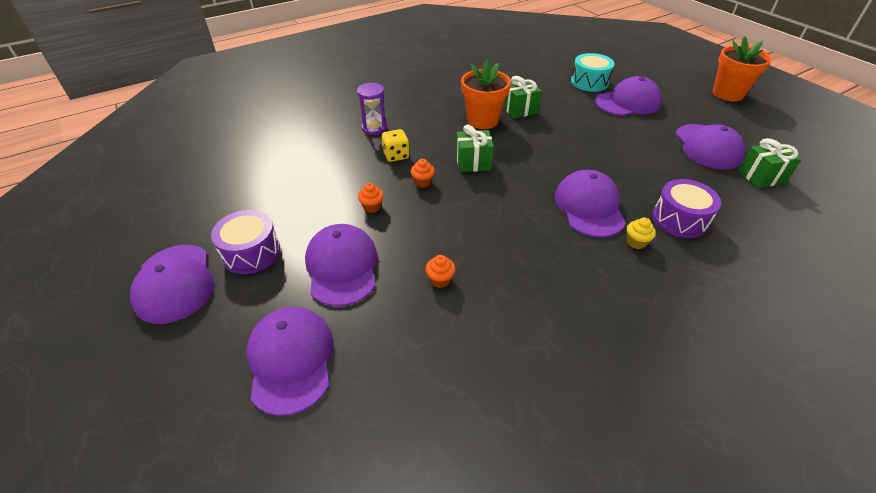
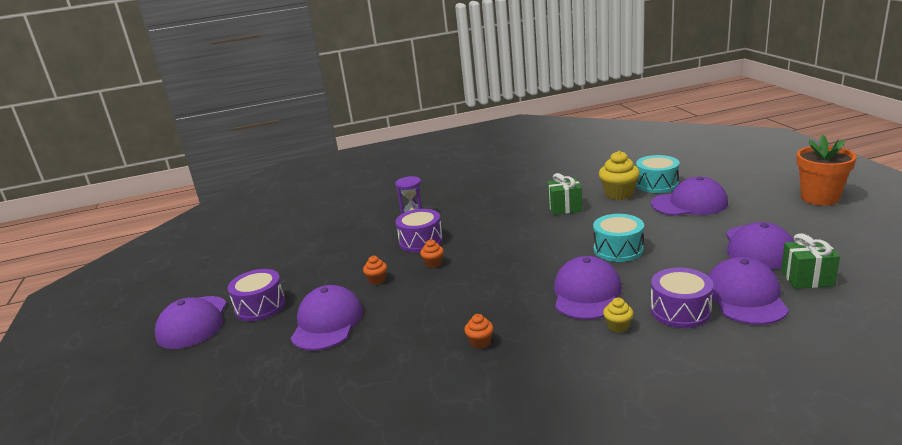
camera: 20 degrees right, 20 degrees down
purple cap [246,307,334,416] -> purple cap moved to [708,257,789,325]
yellow dice [381,129,410,162] -> purple drum [396,209,443,252]
orange cupcake [425,255,456,288] -> orange cupcake moved to [464,314,494,349]
green gift [456,124,494,172] -> none
orange flower pot [461,60,511,129] -> none
none -> turquoise drum [593,214,644,262]
none -> yellow cupcake [599,151,640,200]

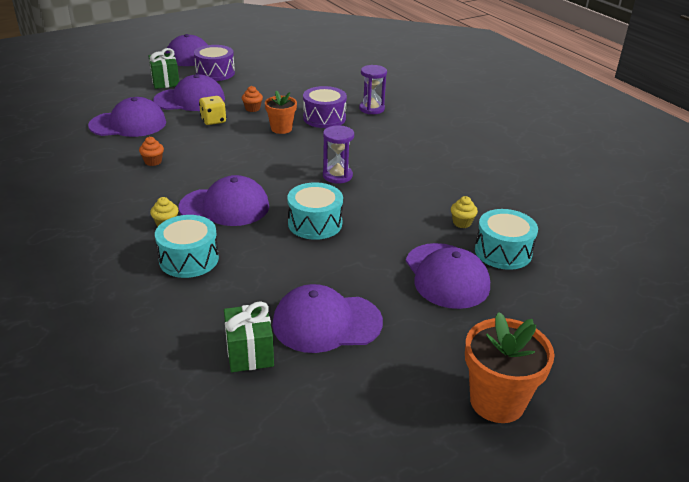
camera: 70 degrees right, 10 degrees up
orange cupcake [420,239,444,268] -> orange flower pot [265,91,297,134]
green gift [547,173,582,215] -> green gift moved to [149,48,179,89]
yellow cupcake [599,151,640,200] -> yellow cupcake [451,196,478,228], size x0.52
purple drum [651,267,714,328] -> turquoise drum [155,215,219,278]
purple cap [708,257,789,325] -> purple cap moved to [88,97,166,137]
none -> yellow dice [199,96,226,125]
none -> purple hourglass [323,125,354,183]

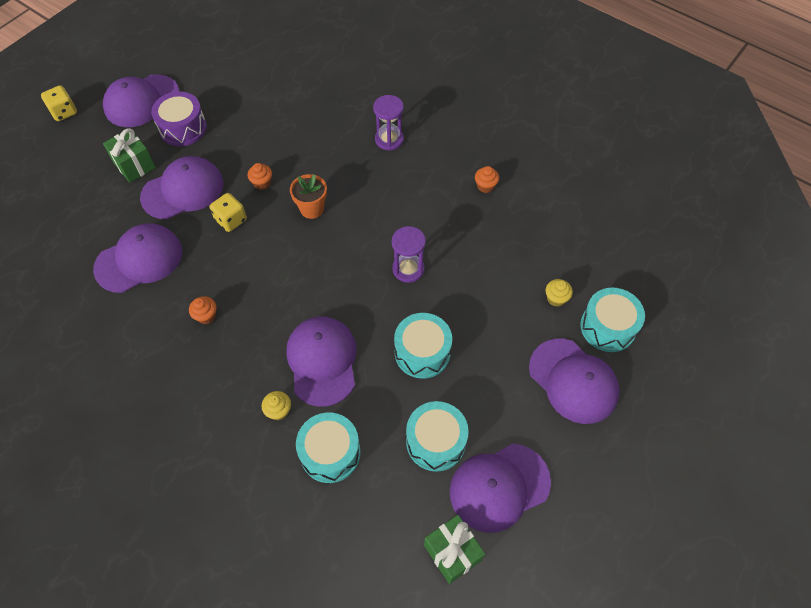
camera: 20 degrees left, 25 degrees up
purple cap [179,175,269,226] -> purple cap turned 75 degrees counterclockwise [286,317,357,407]
purple drum [303,86,347,128] -> none
orange flower pot [465,312,555,423] -> none
none -> yellow dice [41,85,77,121]
none -> turquoise drum [406,401,469,472]
none -> orange cupcake [475,166,499,193]

